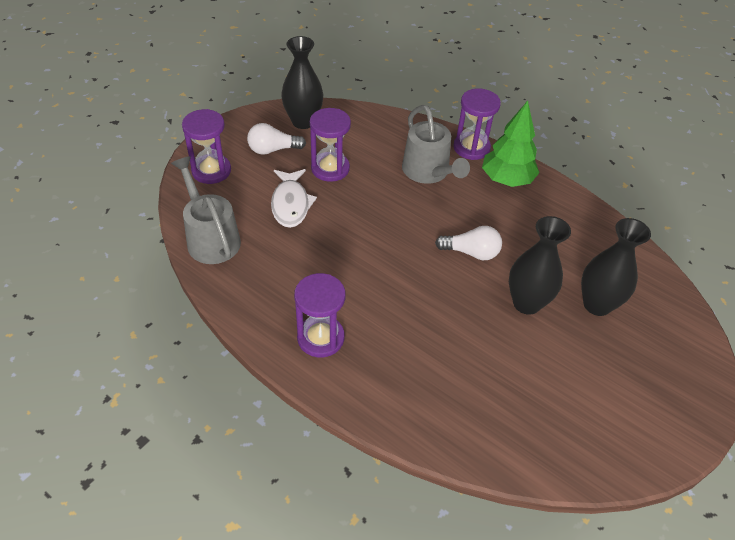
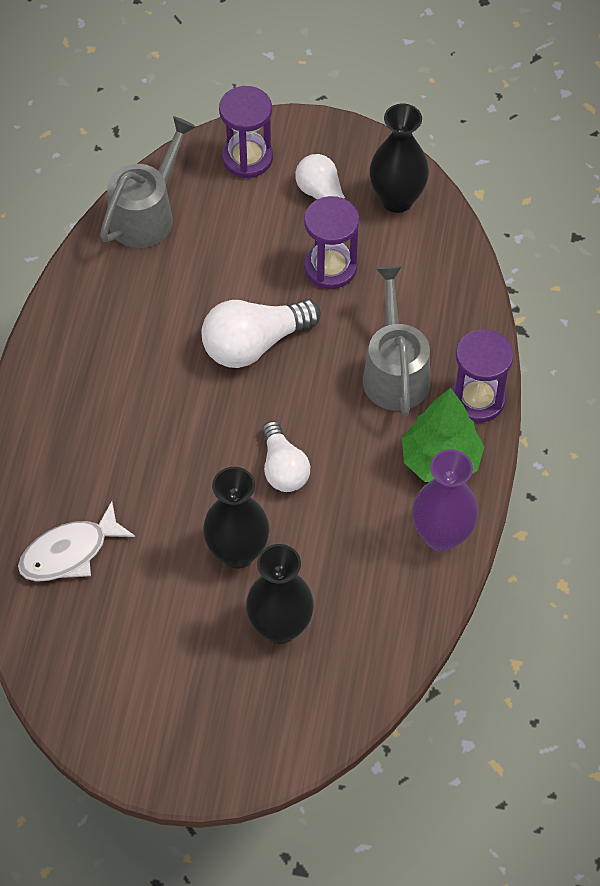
camera: 65 degrees right, 10 degrees up
white fish [271,169,317,228] -> white fish moved to [18,501,135,581]
purple hourglass [294,273,346,357] -> none
grey watering can [402,105,470,184] -> grey watering can turned 135 degrees clockwise [363,266,430,416]
none -> white light bulb [201,299,321,368]
none -> purple vase [412,449,478,552]

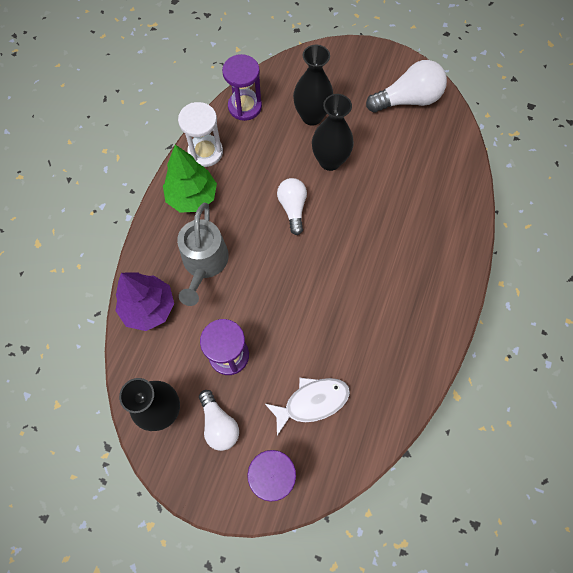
camera: 170 degrees left, 10 degrees up
white fish [18,501,135,581] -> white fish moved to [264,378,350,435]
grey watering can [100,116,196,248] -> none
white light bulb [201,299,321,368] -> white light bulb moved to [366,60,447,113]
purple vase [412,449,478,552] -> white hourglass [178,102,223,167]
purple hourglass [452,329,514,422] -> purple hourglass moved to [222,54,262,121]
none -> purple tree [115,272,174,331]

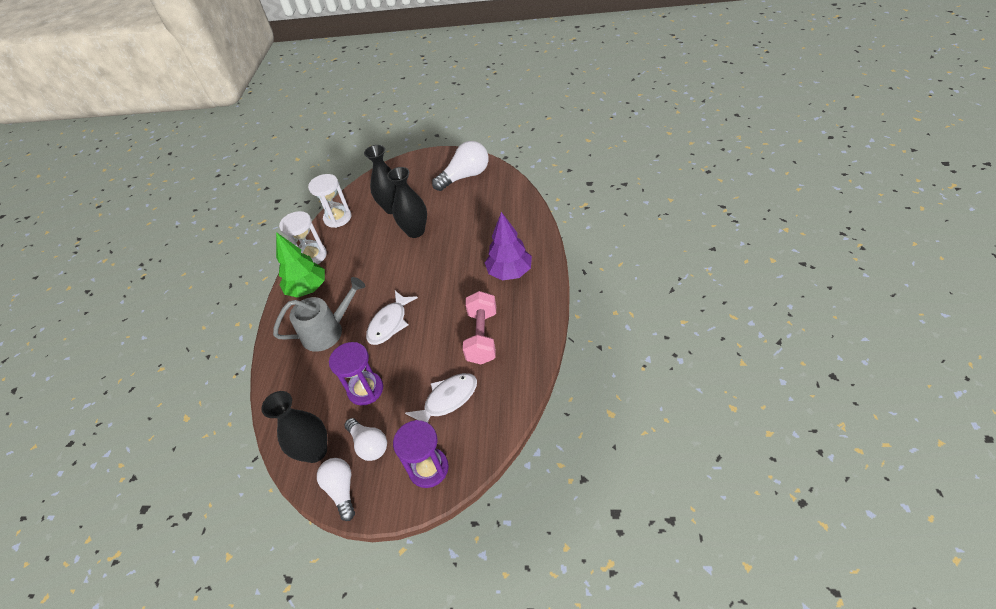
camera: 10 degrees left, 20 degrees down
purple tree [115,272,174,331] -> purple tree moved to [485,212,532,280]
grey watering can [177,203,229,306] -> grey watering can turned 105 degrees counterclockwise [273,277,366,352]
purple hourglass [222,54,262,121] -> white hourglass [308,174,351,228]
white light bulb [277,178,307,235] -> white light bulb moved to [317,458,355,521]
none -> white fish [366,291,418,345]
none -> pink dumbbell [463,291,496,364]

